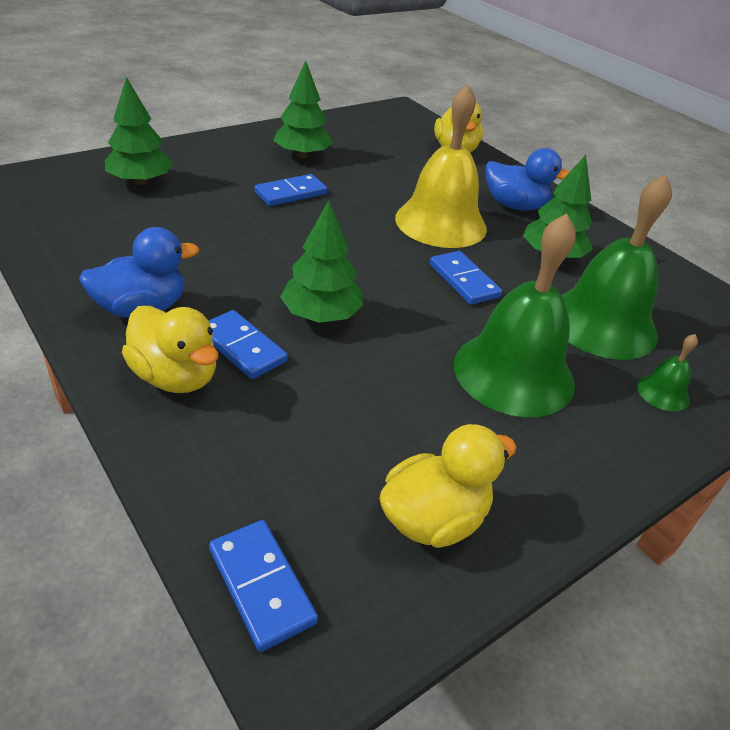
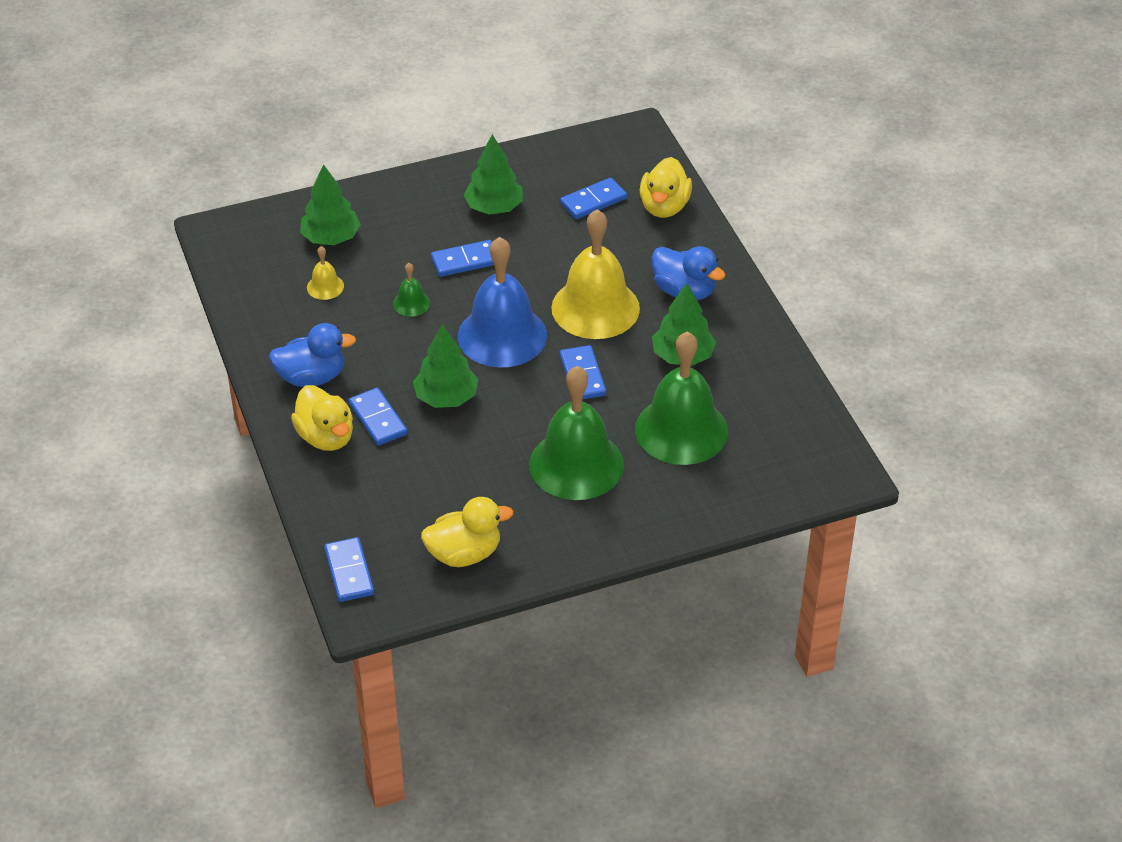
camera: 20 degrees right, 5 degrees up
green bell [637,334,698,412] -> green bell moved to [393,263,430,317]
none -> yellow bell [307,246,344,300]
none -> blue bell [458,237,547,368]
none -> blue domino [560,178,627,219]

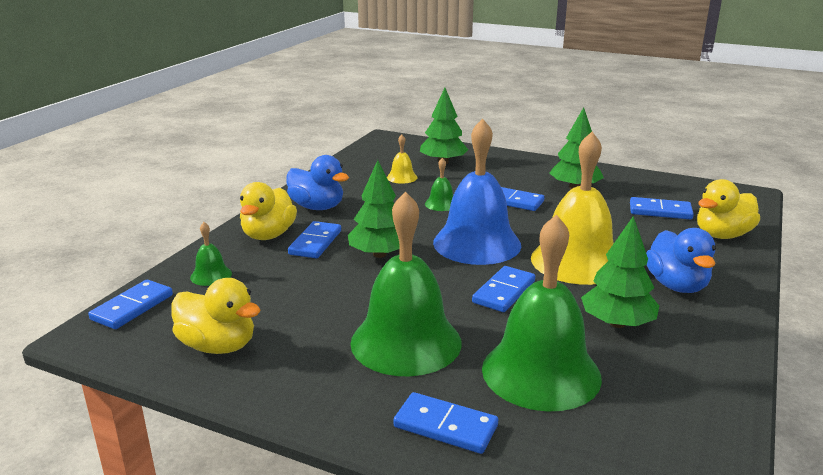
camera: 45 degrees right, 20 degrees down
none -> green bell [190,222,232,286]
none -> blue domino [393,392,498,454]

